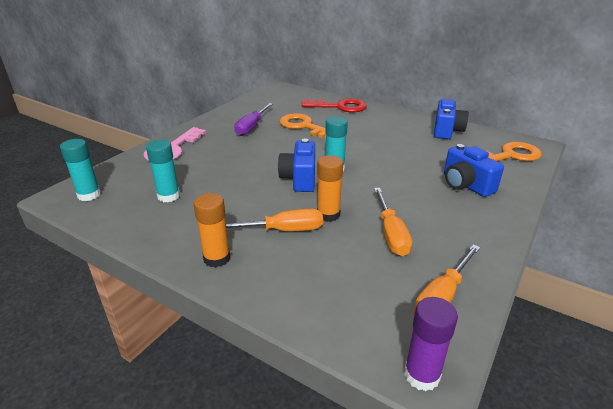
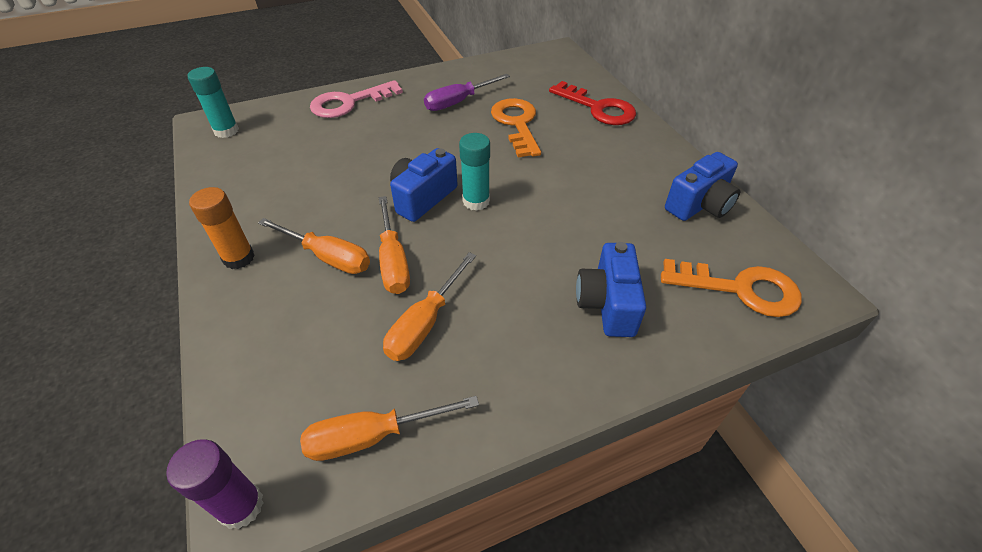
camera: 35 degrees right, 15 degrees up
turquoise glue stick [146,140,180,202] -> none
orange glue stick [317,155,343,222] -> orange screwdriver [379,196,410,294]

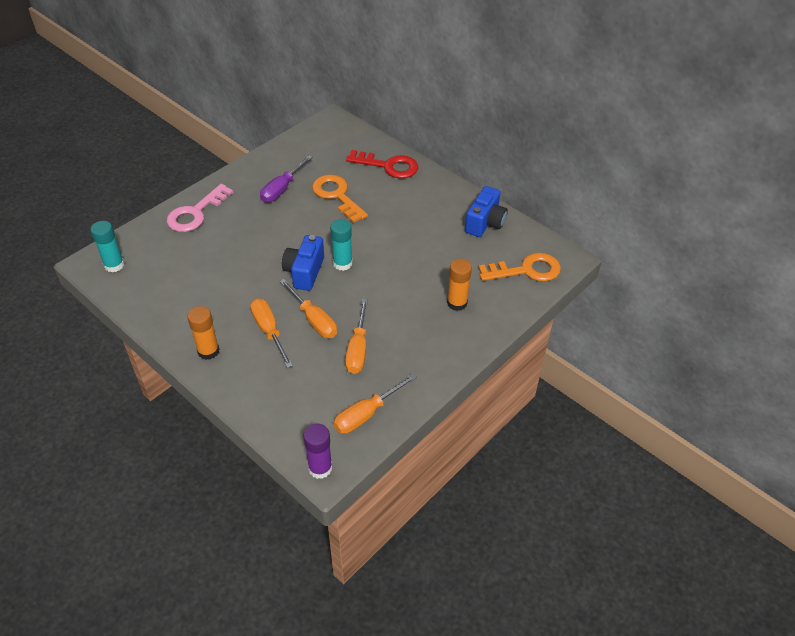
camera: 25 degrees left, 0 degrees up
orange screwdriver [258,218,370,274] -> orange screwdriver turned 120 degrees counterclockwise [250,298,293,368]
blue camera [576,242,646,337] -> orange glue stick [447,259,472,311]

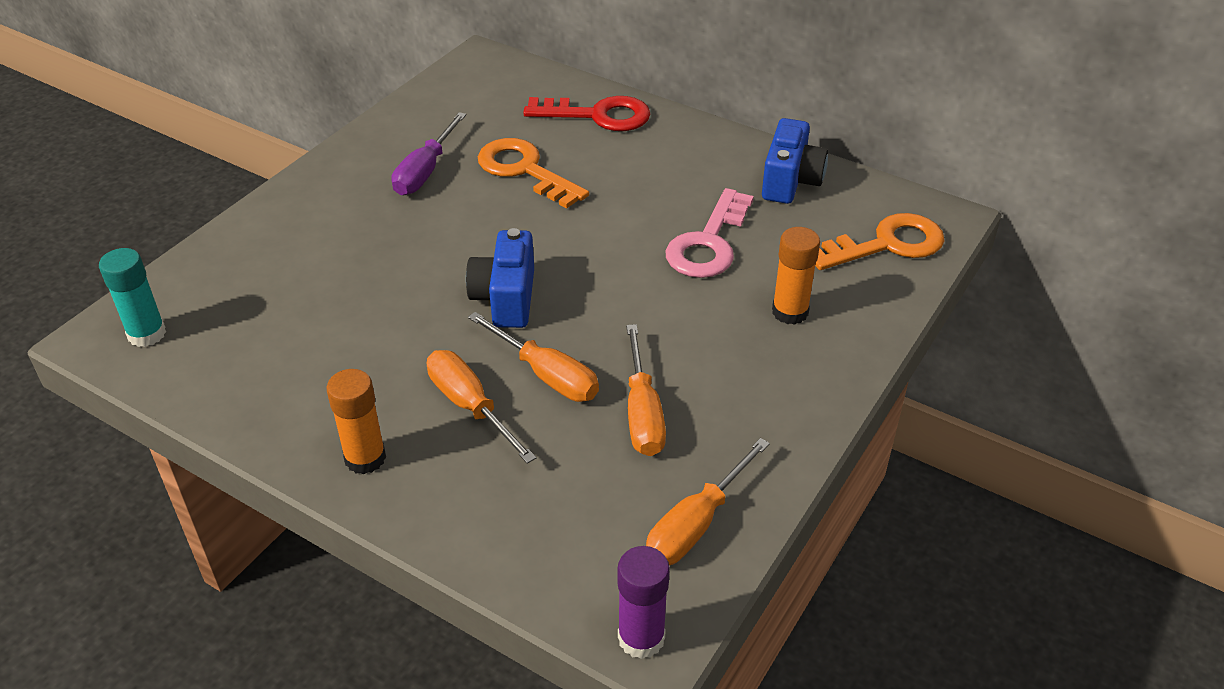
camera: 10 degrees left, 5 degrees down
pink key [167,184,233,232] -> pink key moved to [666,188,754,278]
turquoise glue stick [330,219,353,271] -> none

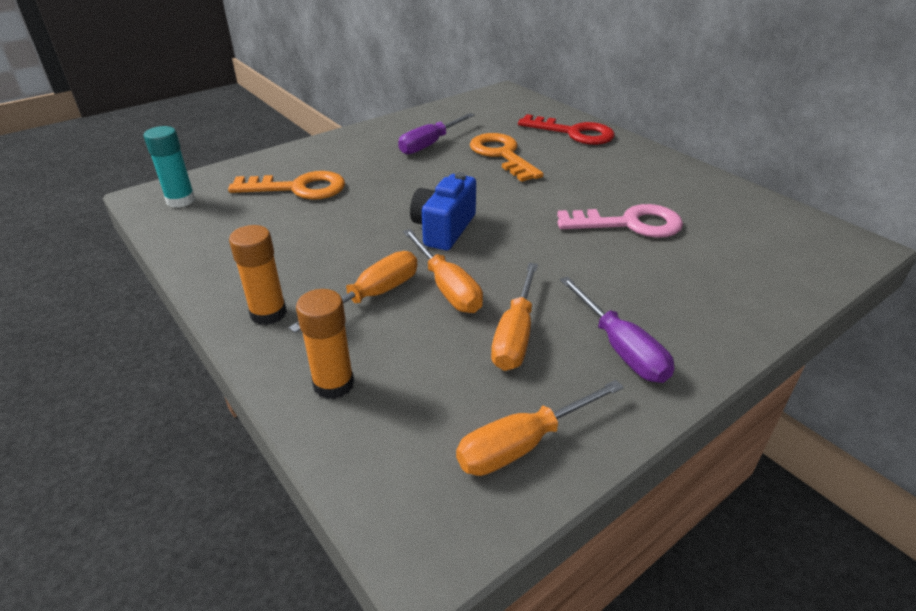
camera: 20 degrees right, 5 degrees down
orange screwdriver [427,350,536,464] -> orange screwdriver turned 60 degrees clockwise [289,251,418,333]
purple glue stick [618,546,670,659] -> none
pink key [666,188,754,278] -> pink key turned 135 degrees counterclockwise [557,204,683,238]
blue camera [762,118,828,204] -> none
orange glue stick [772,227,820,325] -> orange glue stick moved to [296,289,354,399]
orange key [815,213,945,270] -> orange key moved to [228,171,345,200]
none -> purple screwdriver [560,276,675,383]

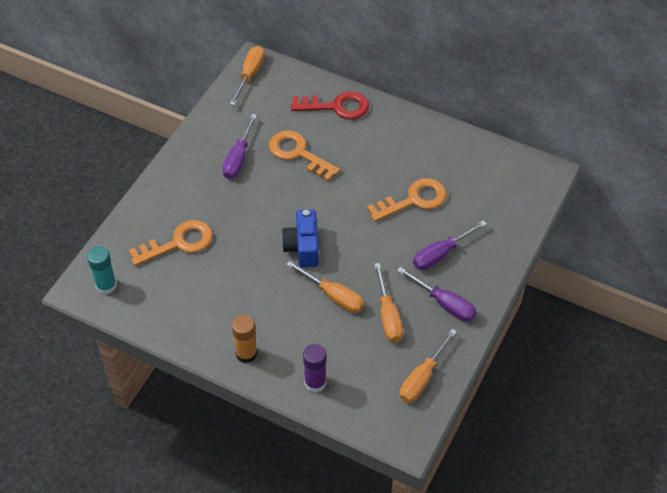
camera: 25 degrees left, 15 degrees up
orange screwdriver [289,251,418,333] -> orange screwdriver moved to [230,46,265,106]
orange glue stick [296,289,354,399] -> purple glue stick [303,344,327,392]
pink key [557,204,683,238] -> orange key [367,178,447,222]
none -> purple screwdriver [413,220,487,270]

